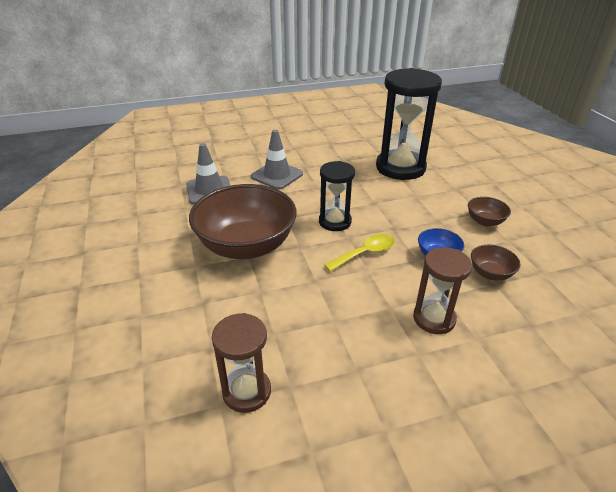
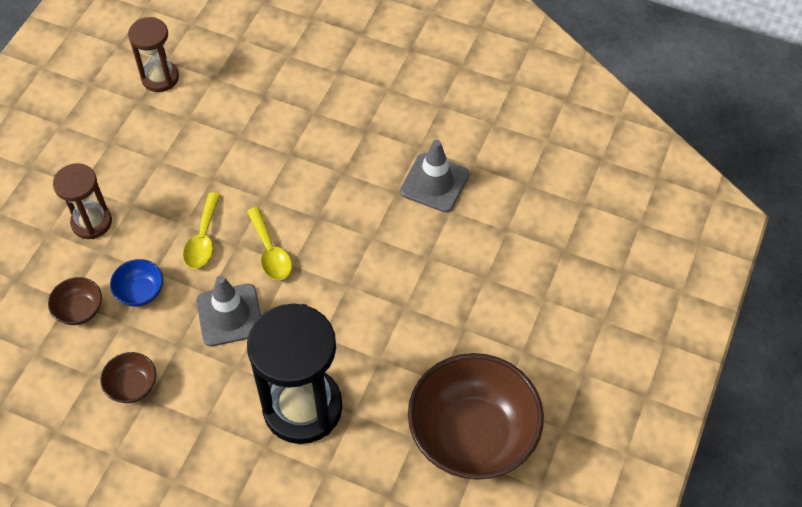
camera: 130 degrees right, 20 degrees up
brown bowl [189,184,297,259] -> brown bowl moved to [408,353,544,480]
grey traffic cone [251,130,303,190] -> grey traffic cone moved to [196,276,261,346]
black hourglass [319,161,355,231] -> yellow spoon [247,207,292,280]

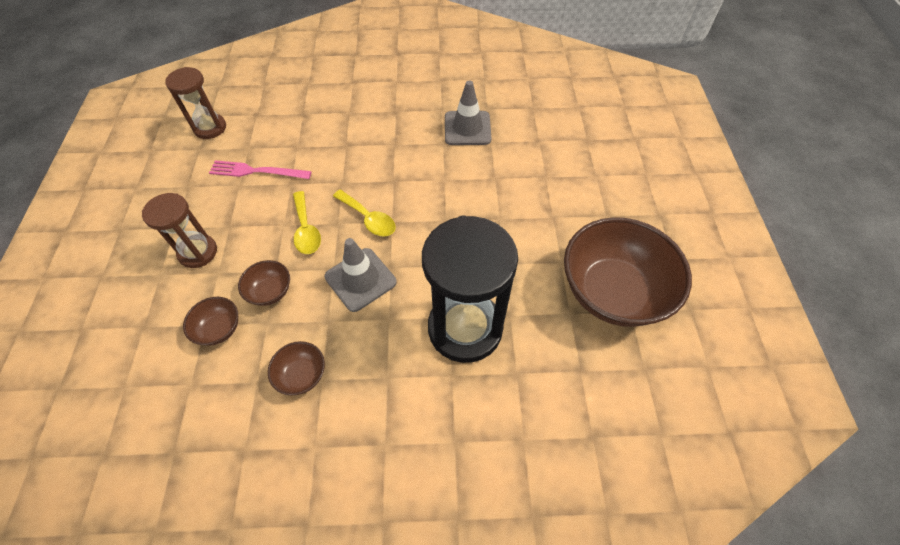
camera: 25 degrees left, 0 degrees up
blue bowl [110,259,163,307] -> brown bowl [238,260,290,306]
none -> pink fork [209,160,312,179]

